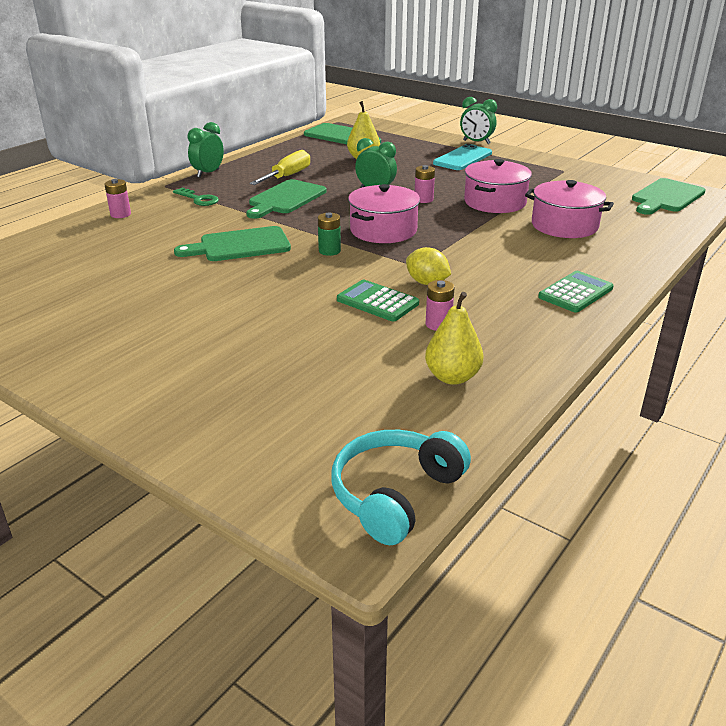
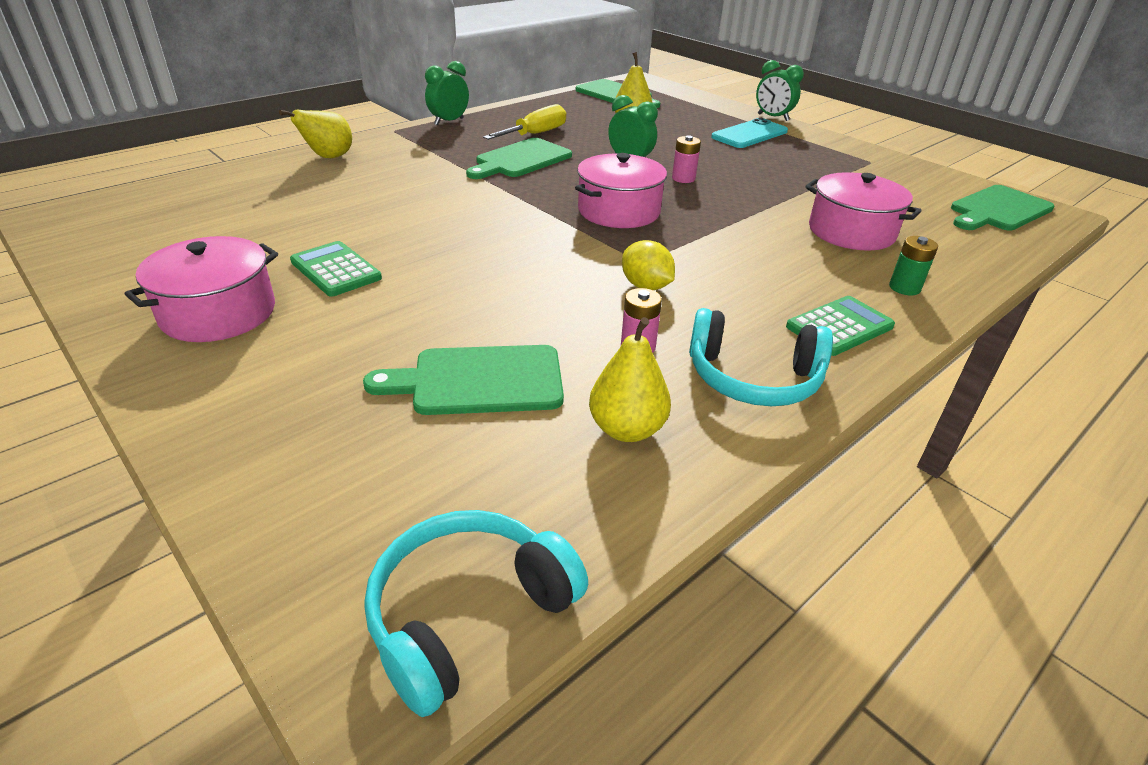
camera: 10 degrees right, 5 degrees up
pink battery [104,179,131,218] -> yellow pear [279,110,352,158]
green key [173,188,219,206] -> none
green cutting board [174,226,291,261] -> green cutting board moved to [363,345,564,415]
green battery [318,213,341,256] -> green battery moved to [889,236,938,295]
green calculator [337,280,419,321] -> green calculator moved to [290,241,382,297]
pink pot [464,159,532,213] -> pink pot moved to [125,236,278,342]
none -> turquoise headphones [689,308,833,406]

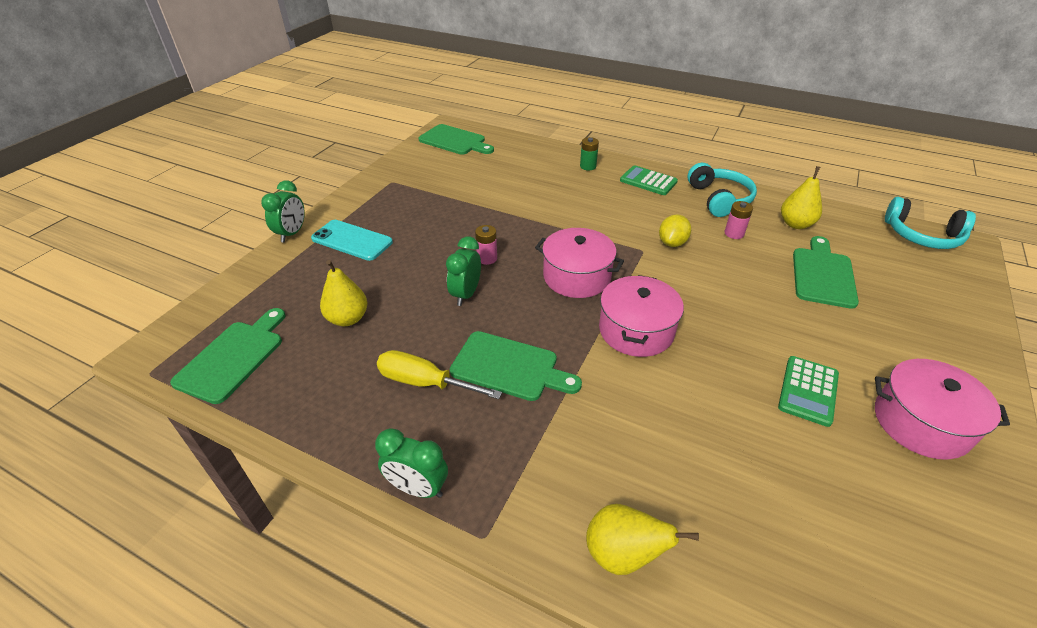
camera: 110 degrees left, 5 degrees up
green cutting board [363,345,564,415] -> green cutting board turned 135 degrees counterclockwise [793,236,859,309]
pink pot [805,172,921,251] -> pink pot moved to [599,275,684,357]

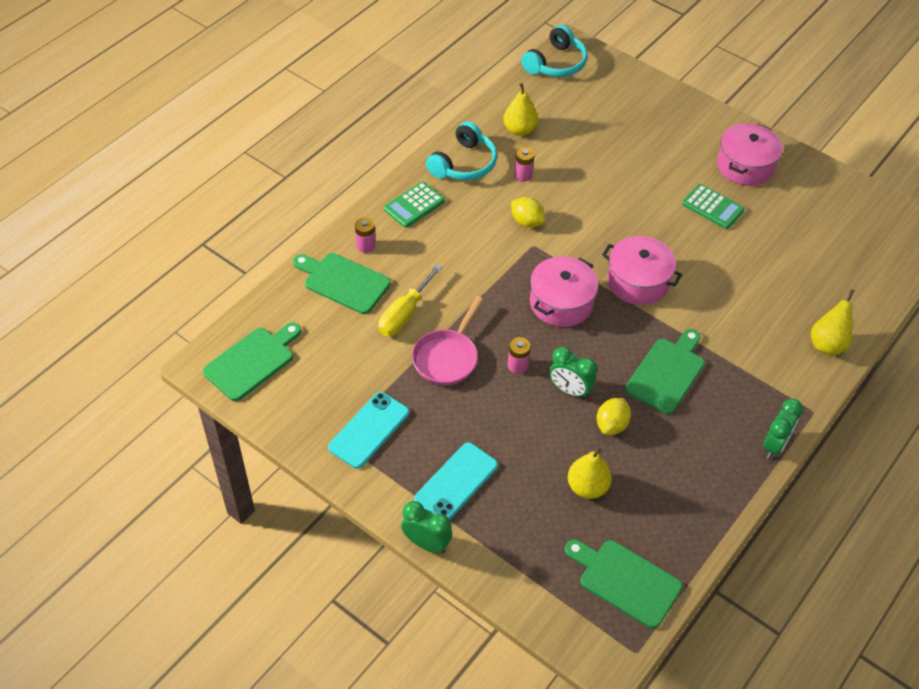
camera: 80 degrees left, 10 degrees up
yellow screwdriver [377,350,502,399] -> yellow screwdriver moved to [378,264,442,336]
green battery [580,137,599,170] -> pink battery [355,217,376,253]
turquoise headphones [687,163,757,217] -> turquoise headphones turned 120 degrees clockwise [426,121,497,180]
green cutting board [793,236,859,309] -> green cutting board moved to [293,253,391,314]
none -> turquoise phone [328,392,409,469]
none -> pink pan [412,296,484,386]
none -> yellow lemon [597,398,631,435]

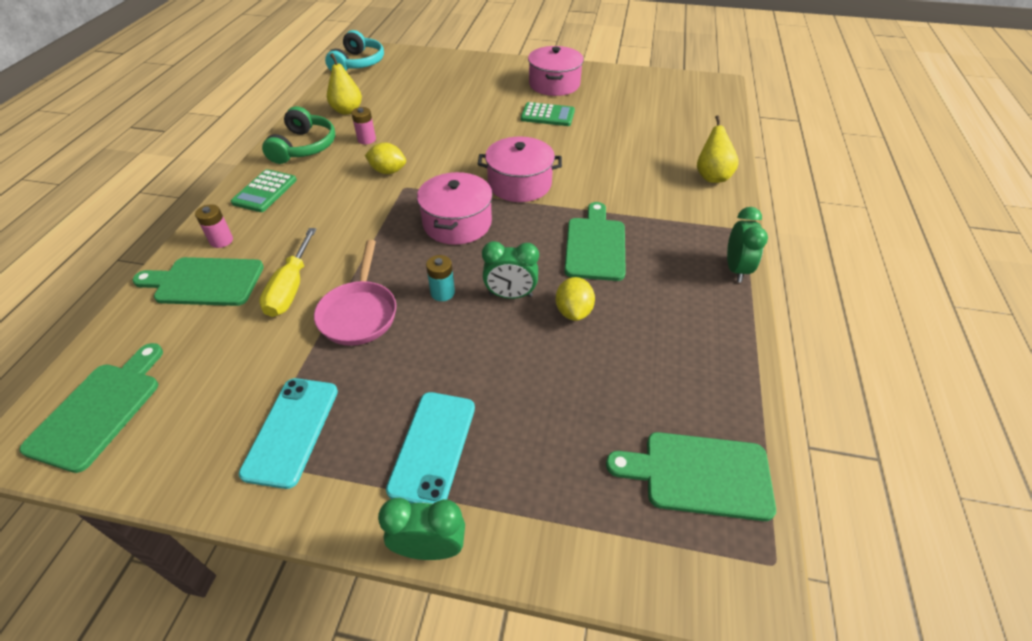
camera: 25 degrees left, 5 degrees down
turquoise headphones [426,121,497,180] -> green headphones [262,106,335,164]
pink battery [508,337,531,374] -> turquoise battery [426,255,455,301]
yellow pear [568,448,612,499] -> none

